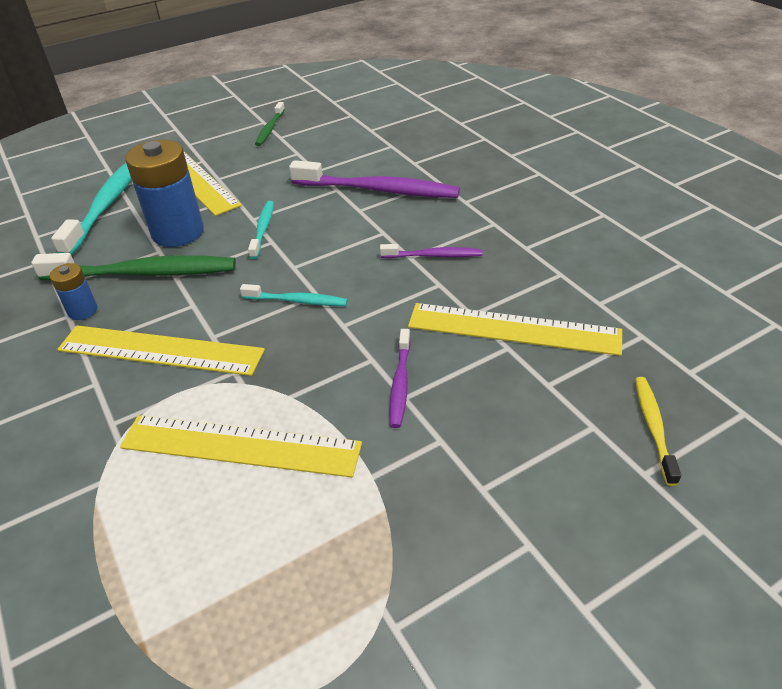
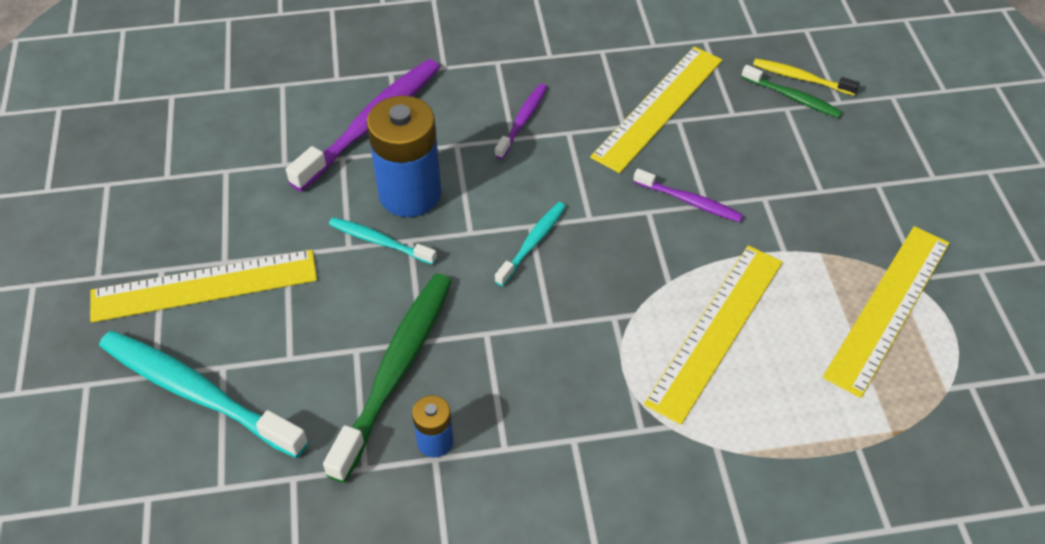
camera: 70 degrees left, 10 degrees up
yellow ruler [57,325,265,376] -> yellow ruler moved to [823,226,950,398]
blue battery [125,140,204,247] -> blue battery moved to [367,96,442,217]
green toothbrush [255,102,285,146] -> green toothbrush moved to [741,65,842,118]

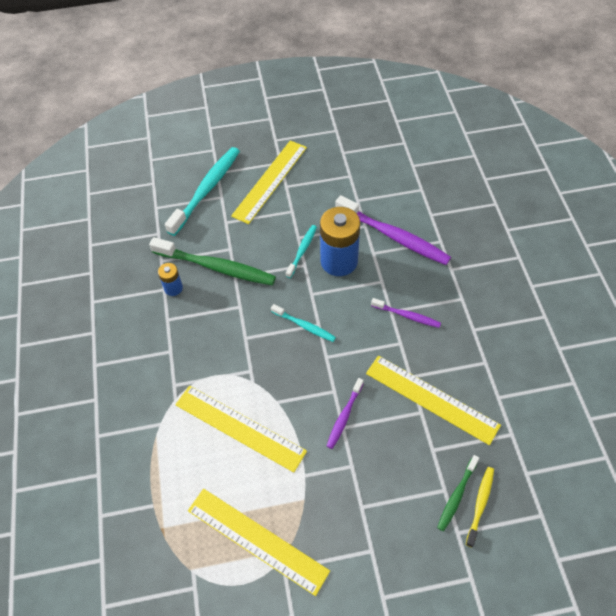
camera: 90 degrees right, 5 degrees up
yellow ruler [90,250,317,323] -> yellow ruler turned 45 degrees clockwise [231,140,307,224]

